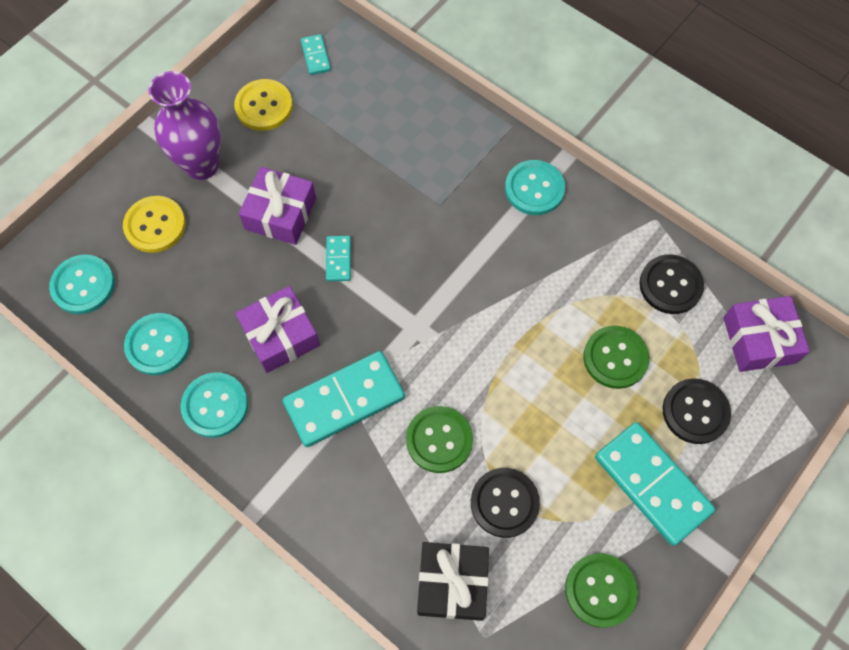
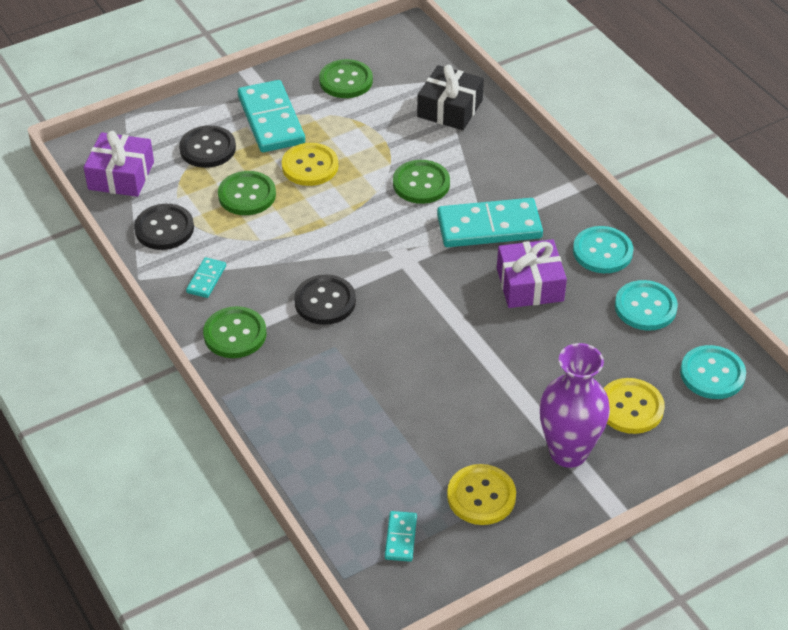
camera: 160 degrees left, 20 degrees down
purple gift [239,167,316,245] -> none
turquoise domino [326,236,351,281] -> turquoise domino moved to [186,257,226,298]
black button [471,468,540,538] -> black button moved to [294,275,356,325]
turquoise button [505,160,565,215] -> green button [203,306,267,358]
none -> yellow button [282,143,338,186]

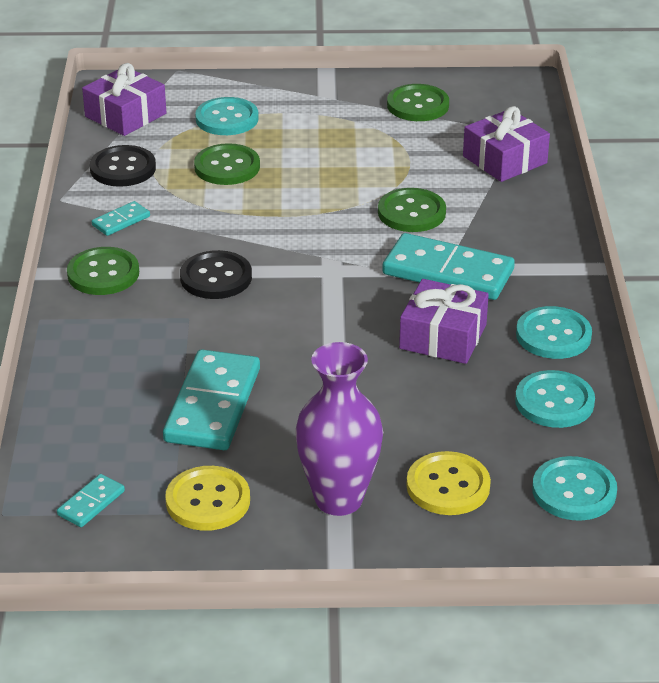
camera: 30 degrees right, 10 degrees down
black button [179,125,236,168] -> turquoise button [195,97,259,135]
turquoise domino [238,80,305,152] -> turquoise domino moved to [163,349,260,450]
yellow button [282,143,338,186] -> none
black gift [417,65,484,130] -> purple gift [463,106,550,182]

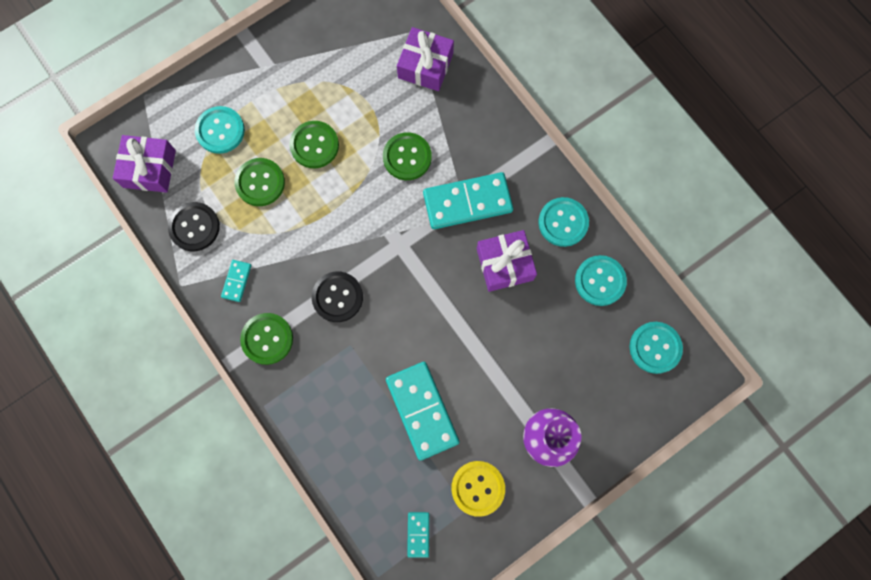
camera: 35 degrees left, 40 degrees up
green button [387,84,449,121] -> green button moved to [289,121,339,168]
yellow button [406,451,491,515] -> none

